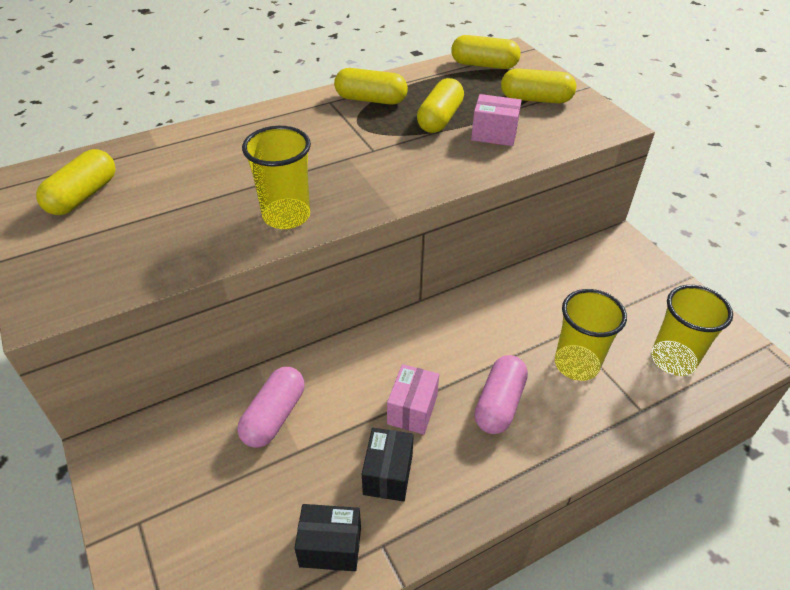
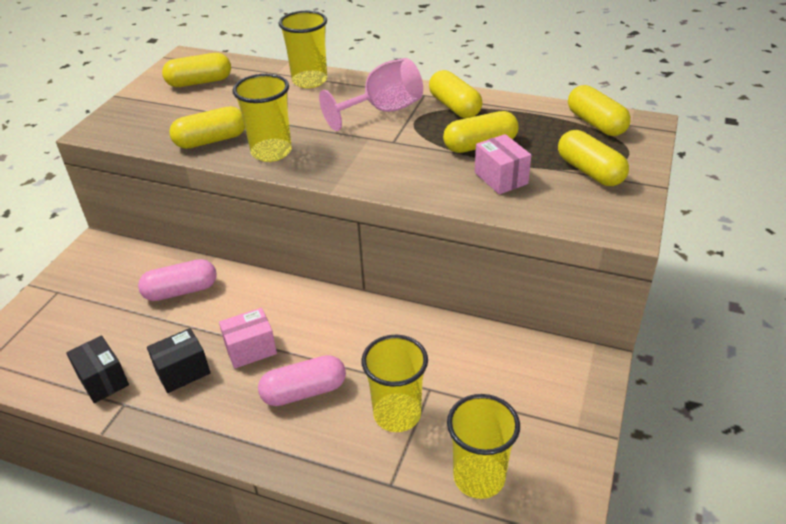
camera: 50 degrees right, 5 degrees down
none -> yellow capsule [169,106,245,149]
none -> yellow cup [279,11,327,88]
none -> pink goblet [319,58,423,131]

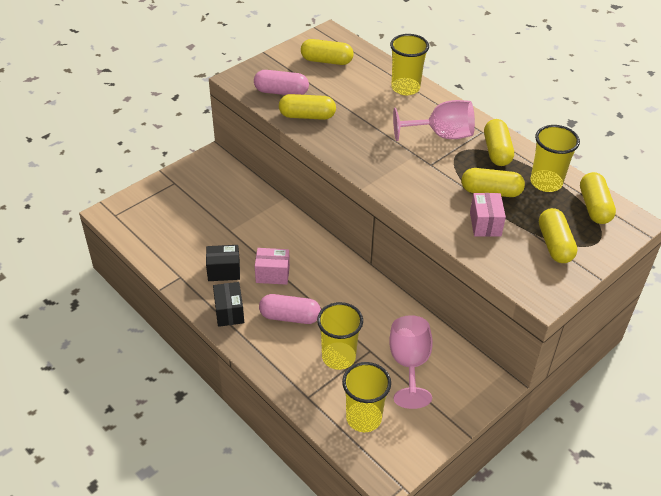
camera: 25 degrees right, 5 degrees up
black box [66,335,129,403] -> black box moved to [213,282,244,327]
pink capsule [138,259,217,301] -> pink capsule moved to [254,70,309,95]
yellow cup [232,74,292,162] -> yellow cup moved to [530,125,580,192]
none -> pink goblet [389,315,433,409]

